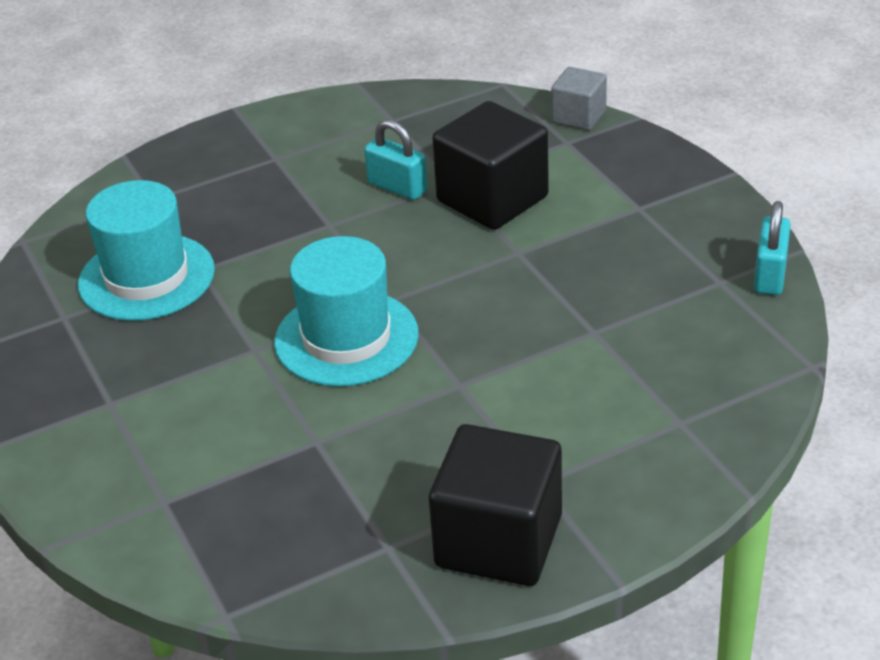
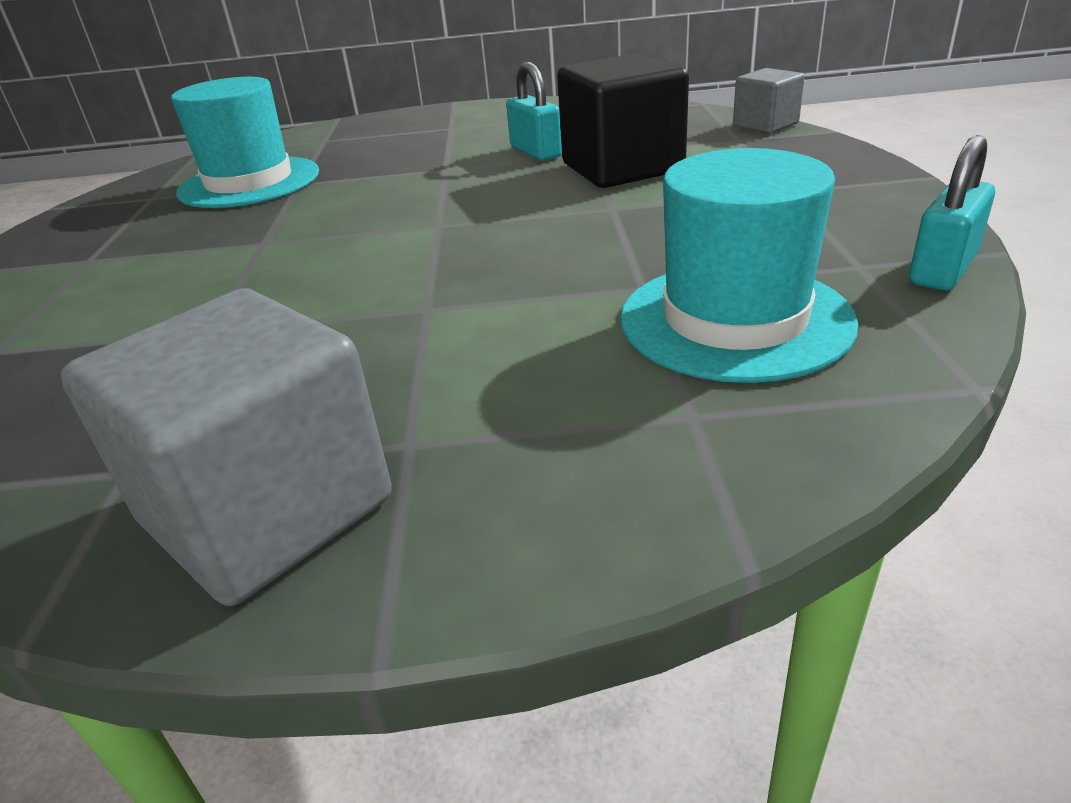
camera: 25 degrees right, 5 degrees down
turquoise hat [274,236,419,387] -> turquoise hat moved to [620,148,859,383]
black cube [429,424,562,586] -> grey cube [60,288,392,606]

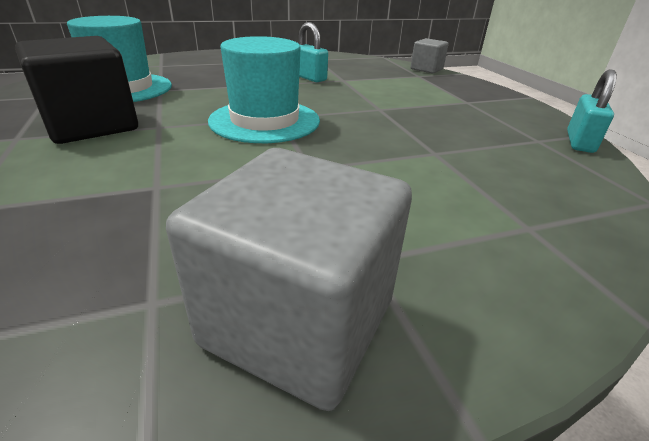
camera: 20 degrees left, 0 degrees up
black cube [557,53,689,188] -> black cube moved to [15,36,138,144]
turquoise hat [620,148,859,383] -> turquoise hat moved to [208,36,320,143]

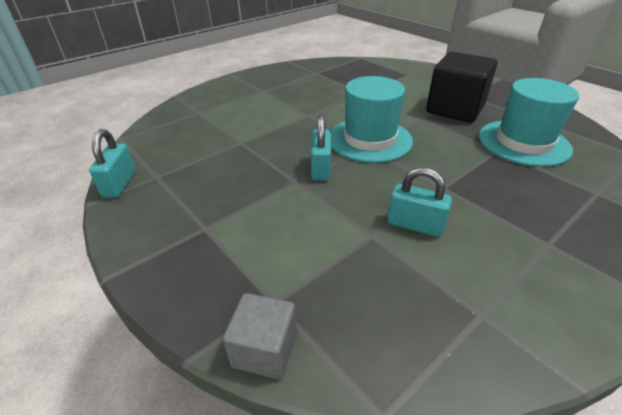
camera: 160 degrees right, 5 degrees up
grey cube [166,148,412,411] -> none
none -> turquoise padlock [311,115,331,181]

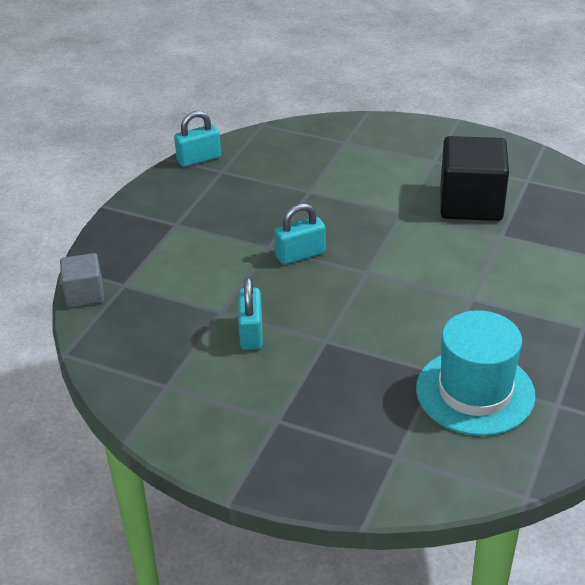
camera: 65 degrees right, 0 degrees up
turquoise hat [331,76,413,163] -> none
black cube [426,52,498,123] -> black cube moved to [440,136,509,221]

